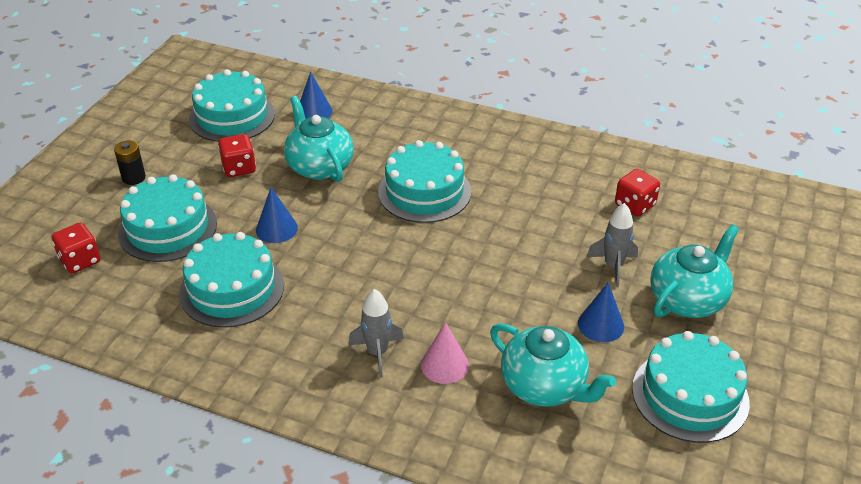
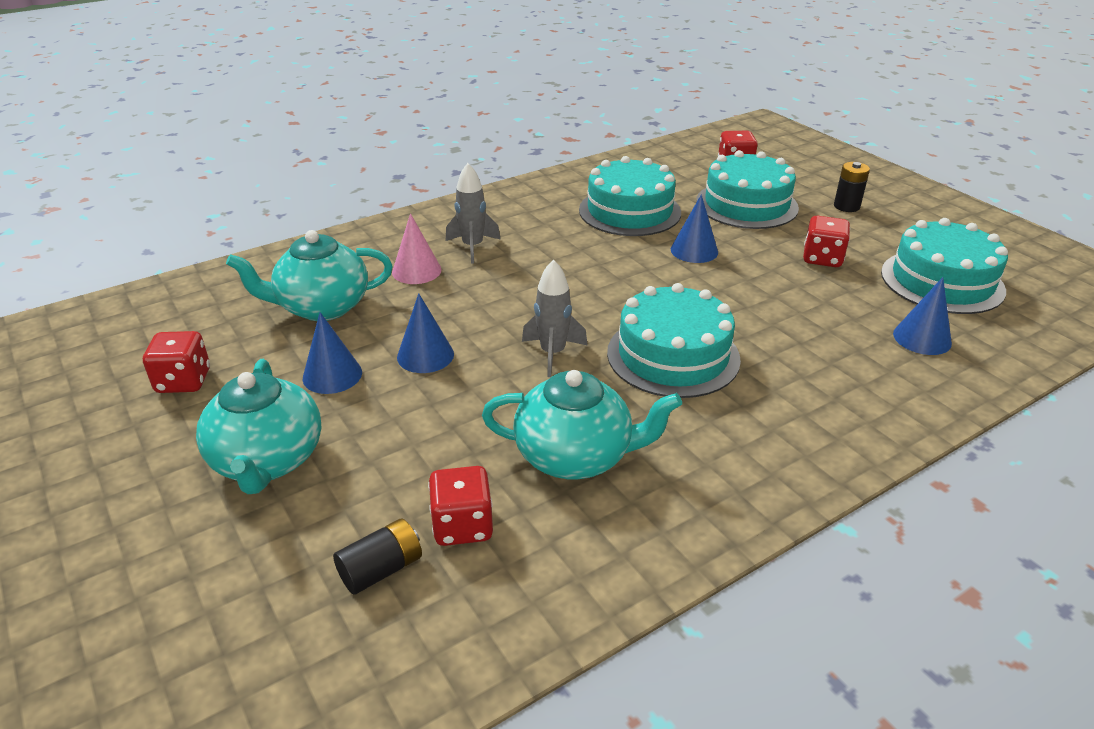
camera: 125 degrees right, 5 degrees down
turquoise teapot [284,96,354,182] -> turquoise teapot moved to [482,370,682,479]
grey rocket [587,203,638,287] -> grey rocket moved to [522,259,588,377]
turquoise cake [632,331,750,443] -> red dice [143,331,210,393]
none -> black battery [333,518,422,595]
none -> blue cone [397,293,454,373]

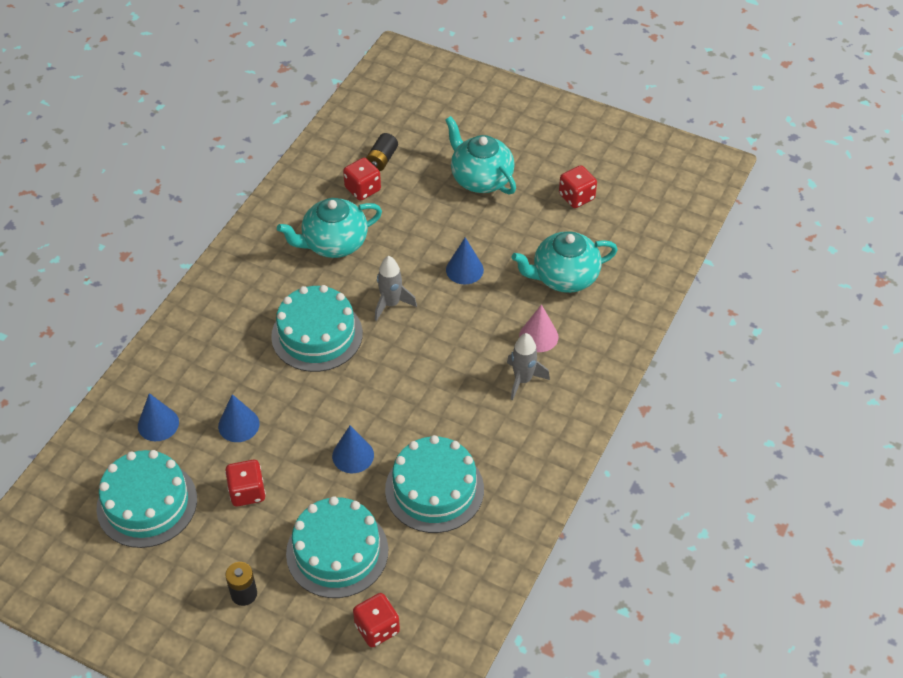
camera: 150 degrees right, 15 degrees up
turquoise teapot [226,230,393,321] -> turquoise teapot turned 150 degrees counterclockwise [512,231,618,293]
blue cone [303,312,362,394] -> blue cone moved to [218,394,260,442]

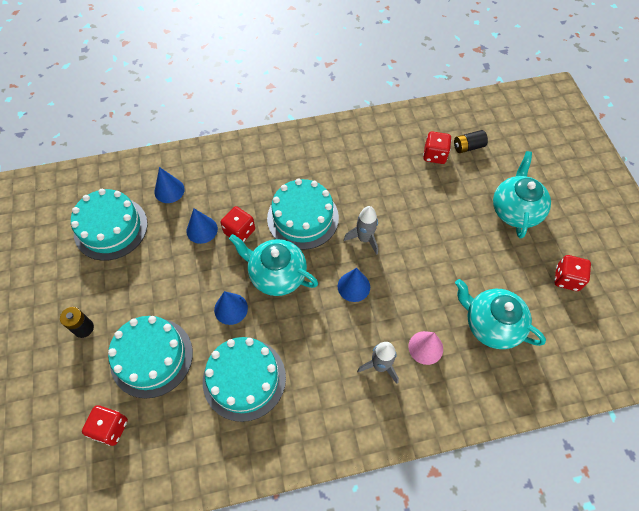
camera: 50 degrees right, 10 degrees up
red dice [225,460,266,507] -> red dice moved to [220,206,255,242]
turquoise teapot [277,198,382,258] -> turquoise teapot moved to [229,234,318,296]
blue cone [446,237,484,284] -> blue cone moved to [337,268,370,302]

